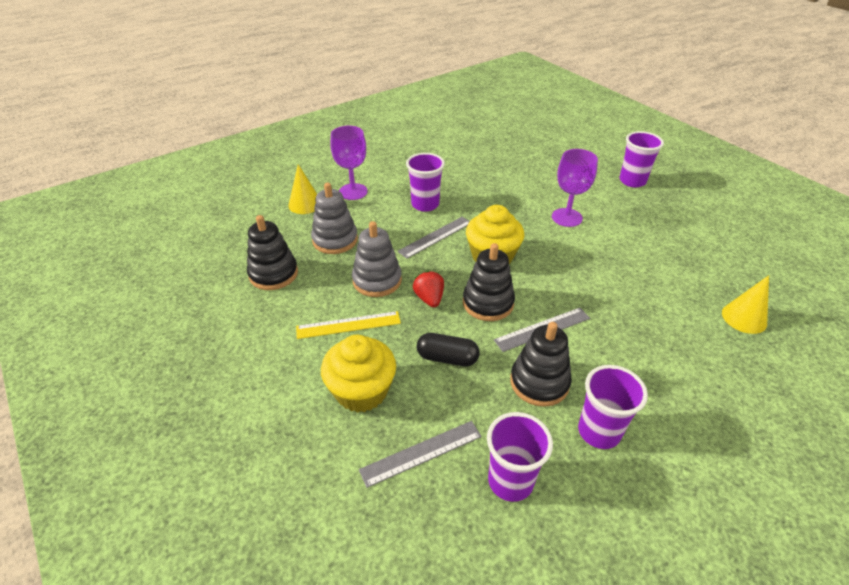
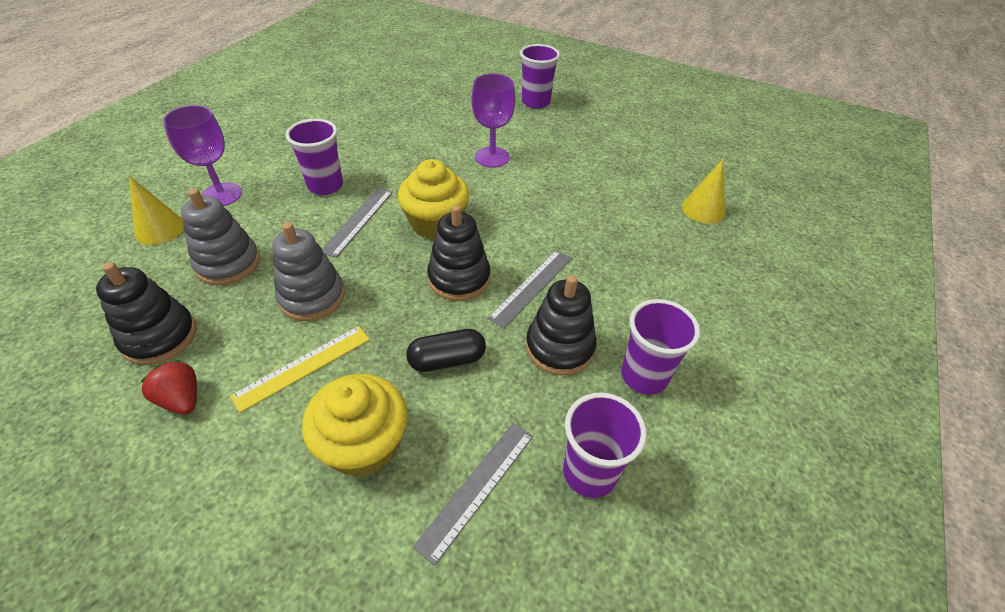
camera: 30 degrees left, 5 degrees up
red strawberry [413,271,444,307] -> red strawberry moved to [141,360,197,415]

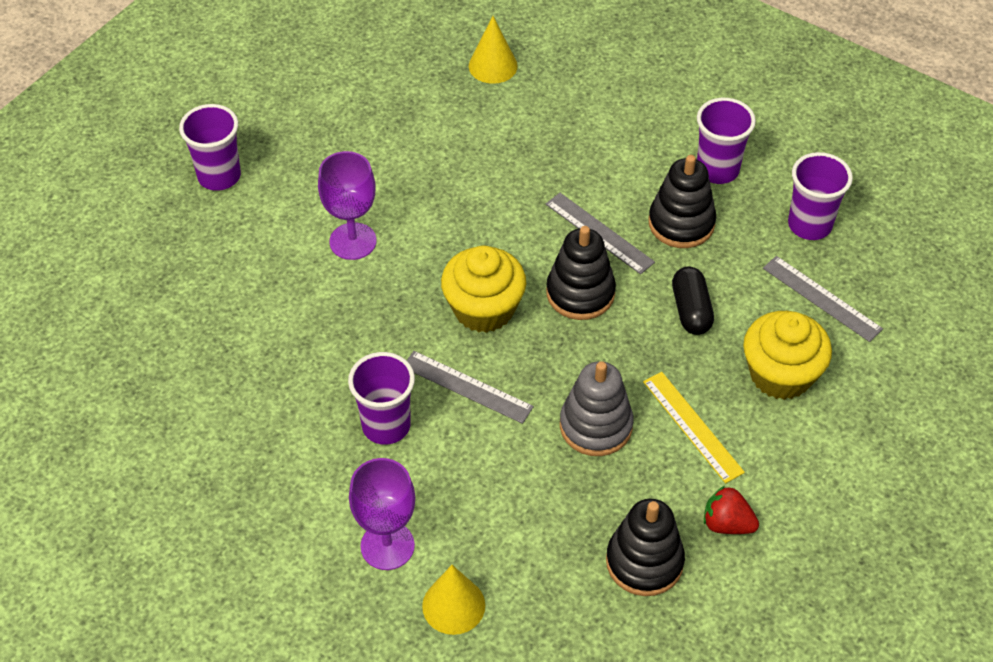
camera: 80 degrees left, 5 degrees up
red strawberry [141,360,197,415] -> red strawberry turned 60 degrees clockwise [704,486,759,534]
grey stacking toy [181,189,260,285] -> none

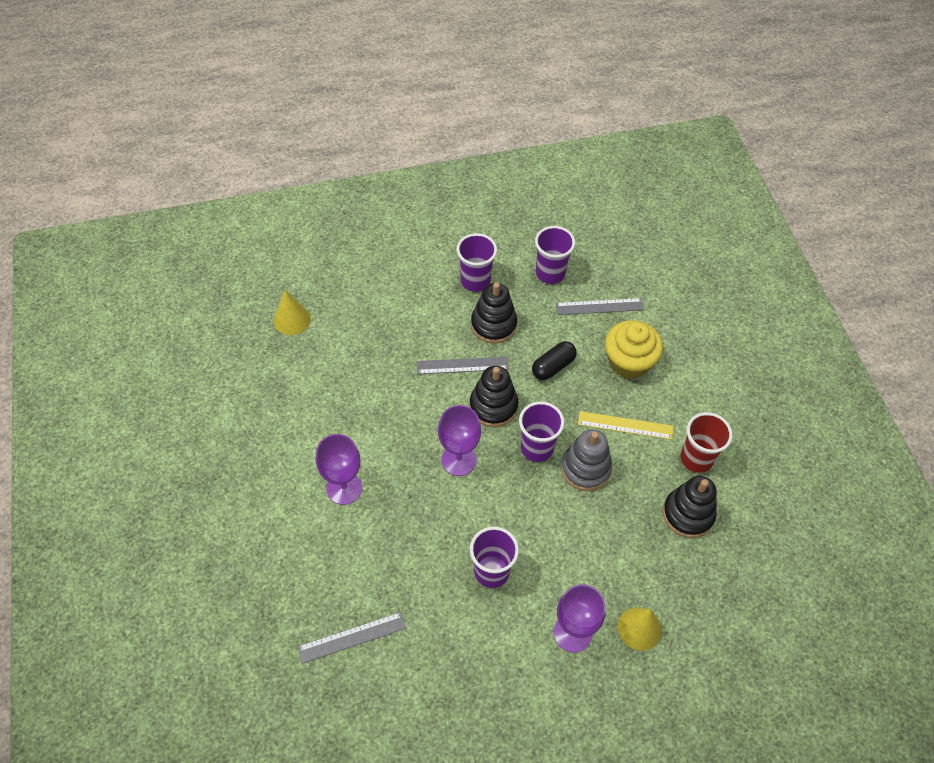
camera: 50 degrees left, 5 degrees up
purple cup [179,104,241,191] -> purple cup moved to [519,401,565,462]
grey ruler [407,351,534,424] -> grey ruler moved to [298,612,406,664]
yellow cupcake [441,245,526,333] -> purple goblet [438,405,481,476]
black capsule [672,266,714,335] -> black capsule turned 75 degrees counterclockwise [532,341,577,380]
red strawberry [704,486,759,534] -> red cup [681,412,733,473]

